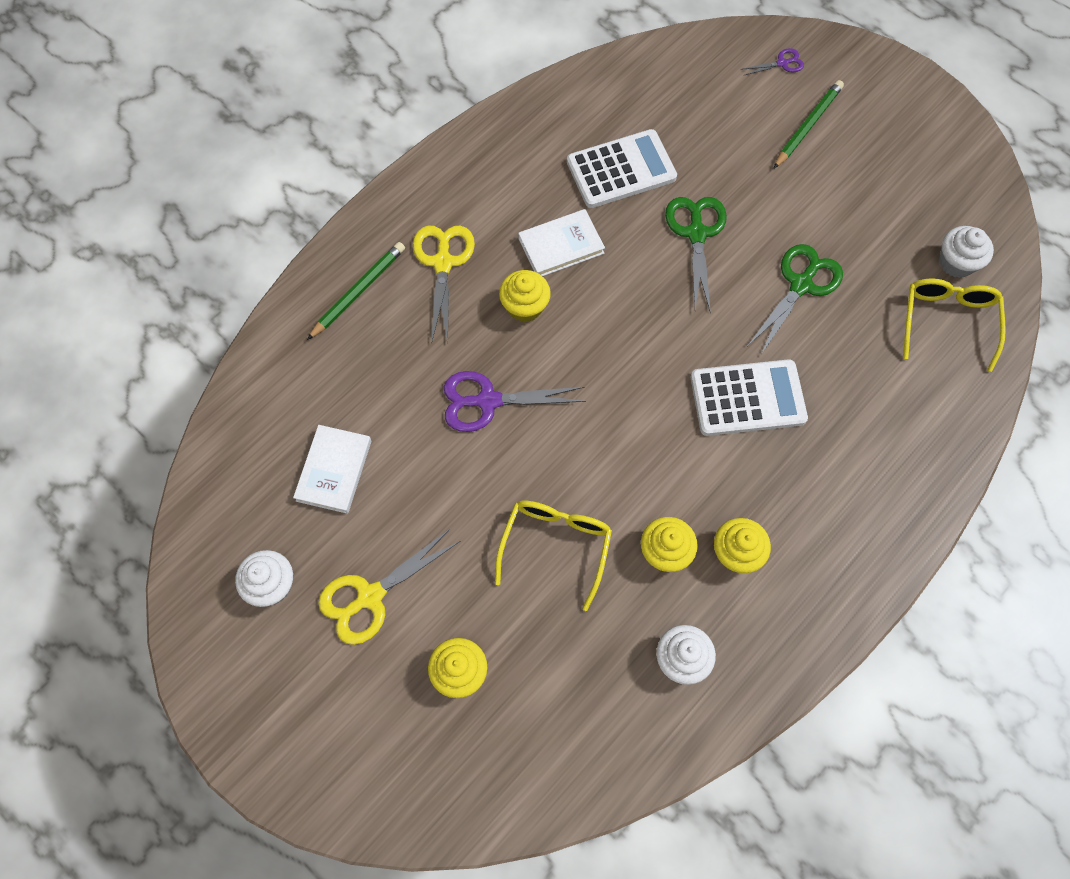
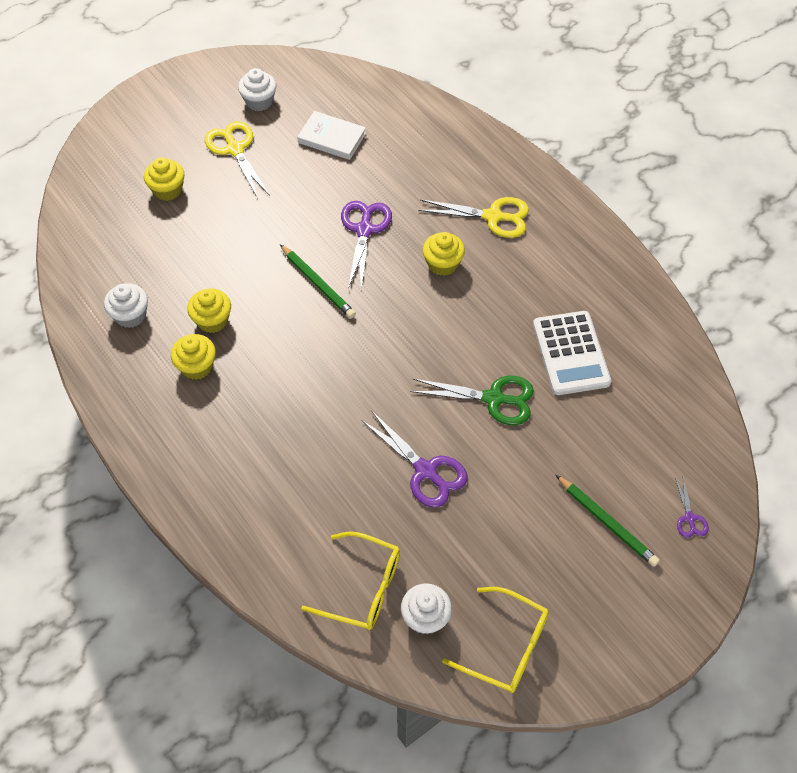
camera: 100 degrees right, 10 degrees down
green pencil [307,242,405,340] -> green pencil moved to [280,244,356,319]
yellow glasses [495,501,612,611] -> yellow glasses moved to [442,587,549,693]
white book [518,209,605,276] -> none
white calculator [691,359,808,436] -> none
green scissors [748,244,843,356] -> purple scissors [361,410,468,508]

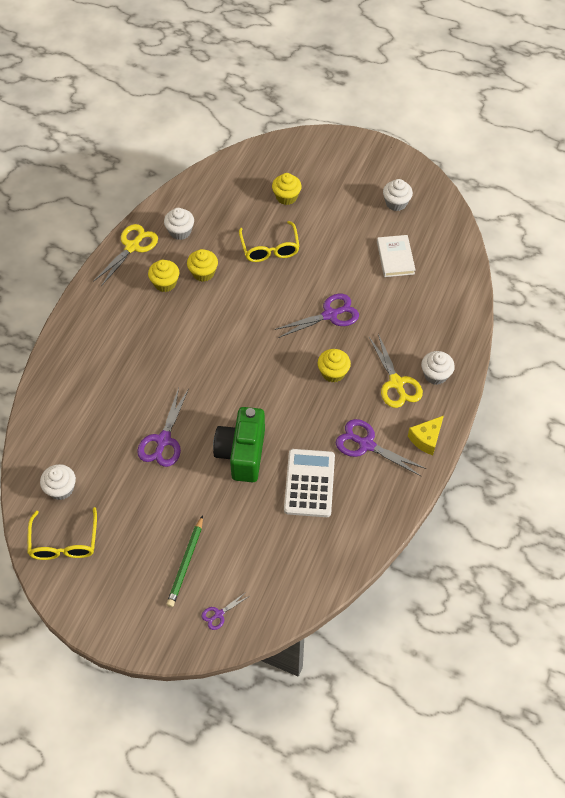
camera: 60 degrees right, 0 degrees up
yellow scissors [205,121,270,198] -> yellow scissors moved to [93,224,158,286]
green pencil [280,244,356,319] -> none
yellow glasses [301,532,400,630] -> yellow glasses moved to [239,221,300,262]
green scissors [410,376,534,425] -> green camera [213,407,265,482]
white calculator [533,311,611,395] -> white calculator turned 135 degrees clockwise [284,449,335,517]
none -> purple scissors [336,419,426,477]
none -> yellow cheese [408,416,444,455]
none -> white cupcake [421,351,455,385]

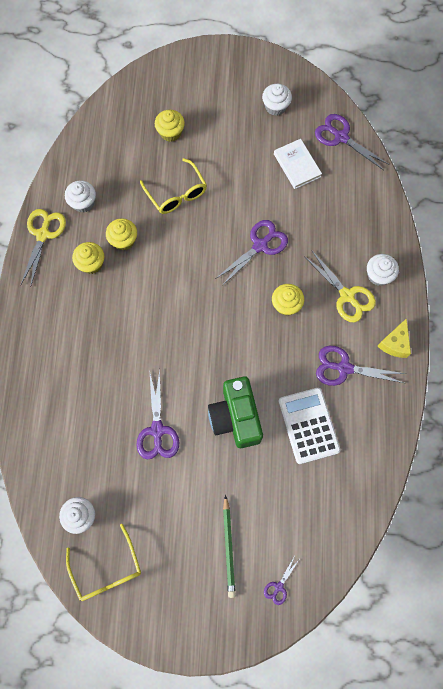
camera: 20 degrees left, 15 degrees up
none -> purple scissors [315,114,389,170]

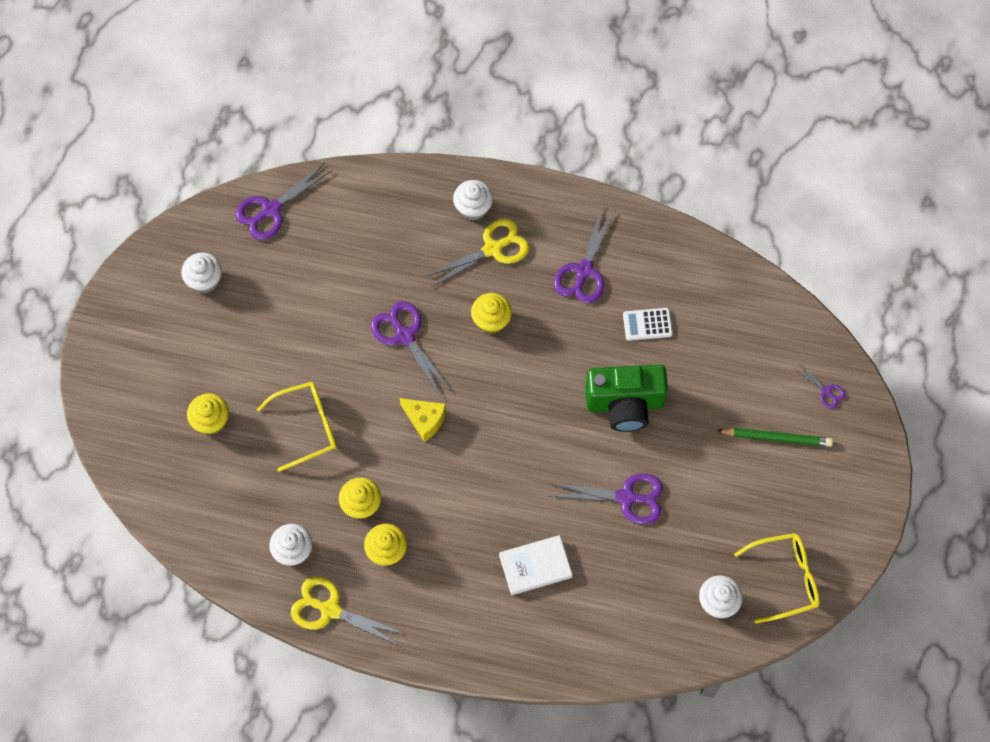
camera: 80 degrees left, 5 degrees down
white book [274,139,322,189] -> white book moved to [499,535,573,595]
white calculator [278,388,340,464] -> white calculator [623,308,673,341], size x0.56
yellow cheese [377,318,411,358] -> yellow cheese moved to [400,398,446,442]

